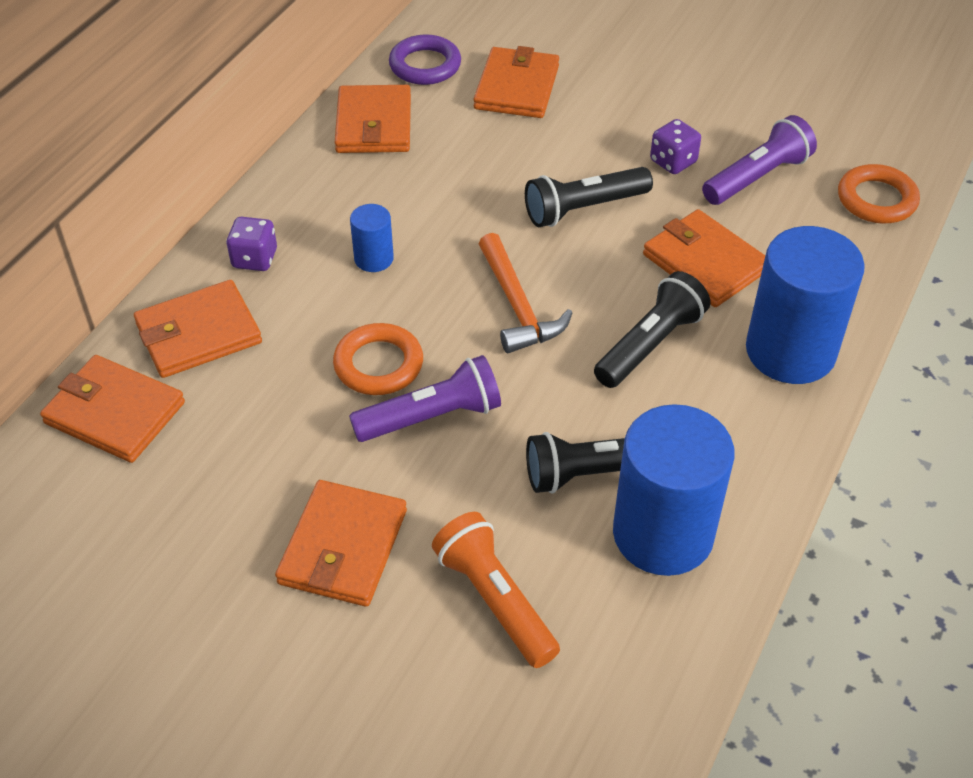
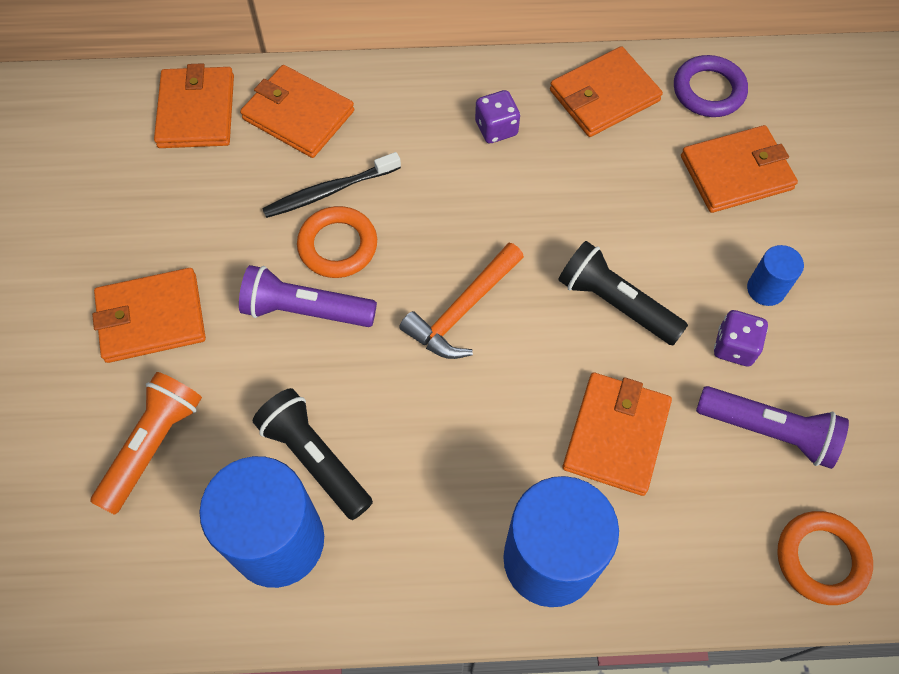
camera: 60 degrees right, 15 degrees up
purple dice [226,217,277,271] -> purple dice moved to [475,90,520,143]
purple flashlight [349,355,501,442] -> purple flashlight turned 150 degrees clockwise [239,265,377,327]
blue cylinder [350,204,394,272] -> blue cylinder moved to [747,245,804,306]
black flashlight [594,271,710,388] -> none
none -> black toothbrush [262,152,401,218]

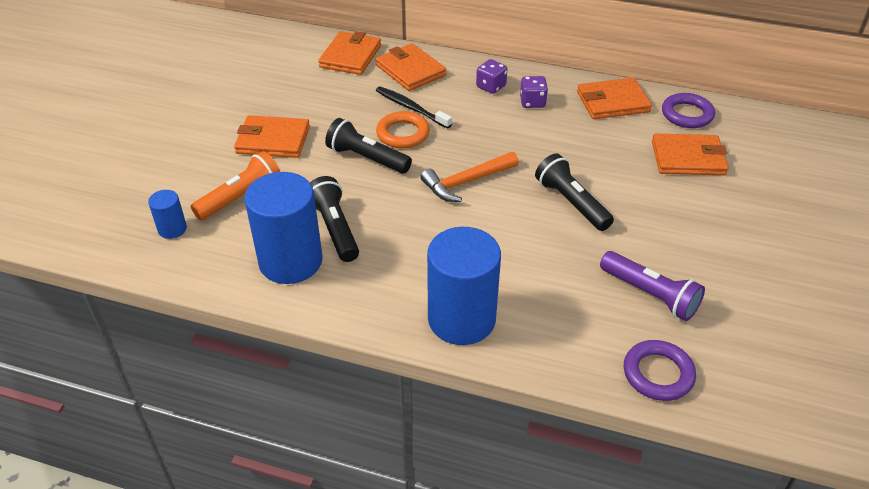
camera: 20 degrees right, 20 degrees down
purple flashlight [239,265,377,327] -> black flashlight [325,118,412,174]
black toothbrush [262,152,401,218] -> black toothbrush turned 45 degrees clockwise [376,86,452,129]
orange wallet [563,373,672,496] -> none
purple dice [714,310,768,367] -> purple dice moved to [476,59,507,94]
blue cylinder [747,245,804,306] -> blue cylinder moved to [148,190,187,239]
orange ring [777,511,873,605] -> purple ring [624,340,696,401]

